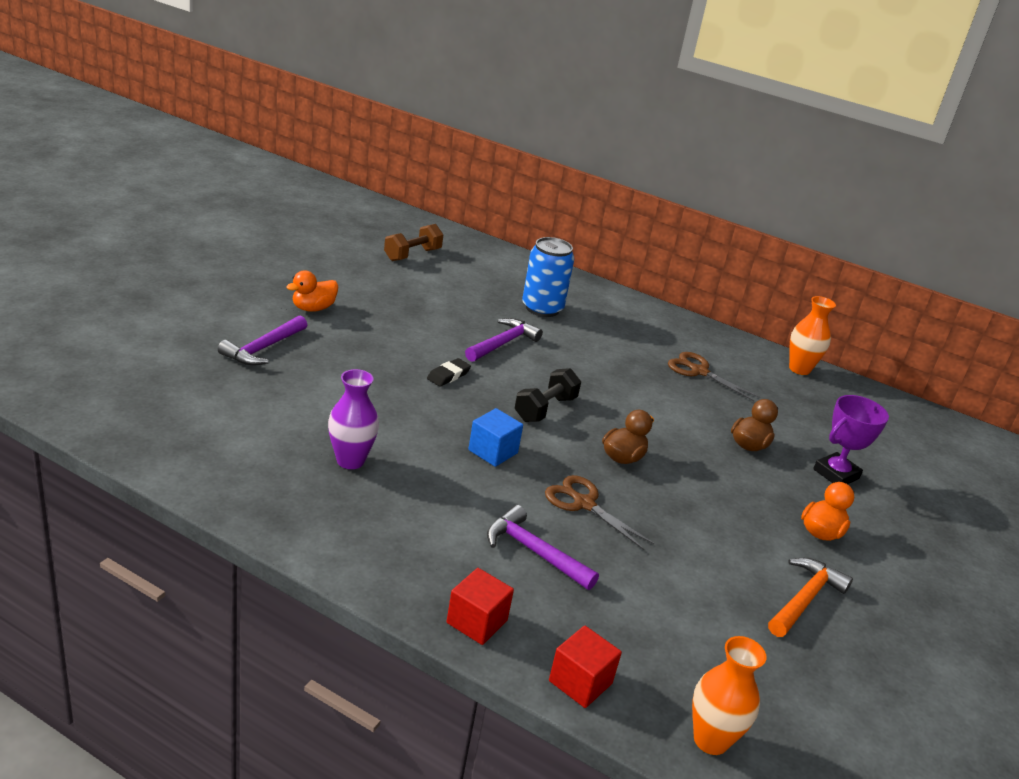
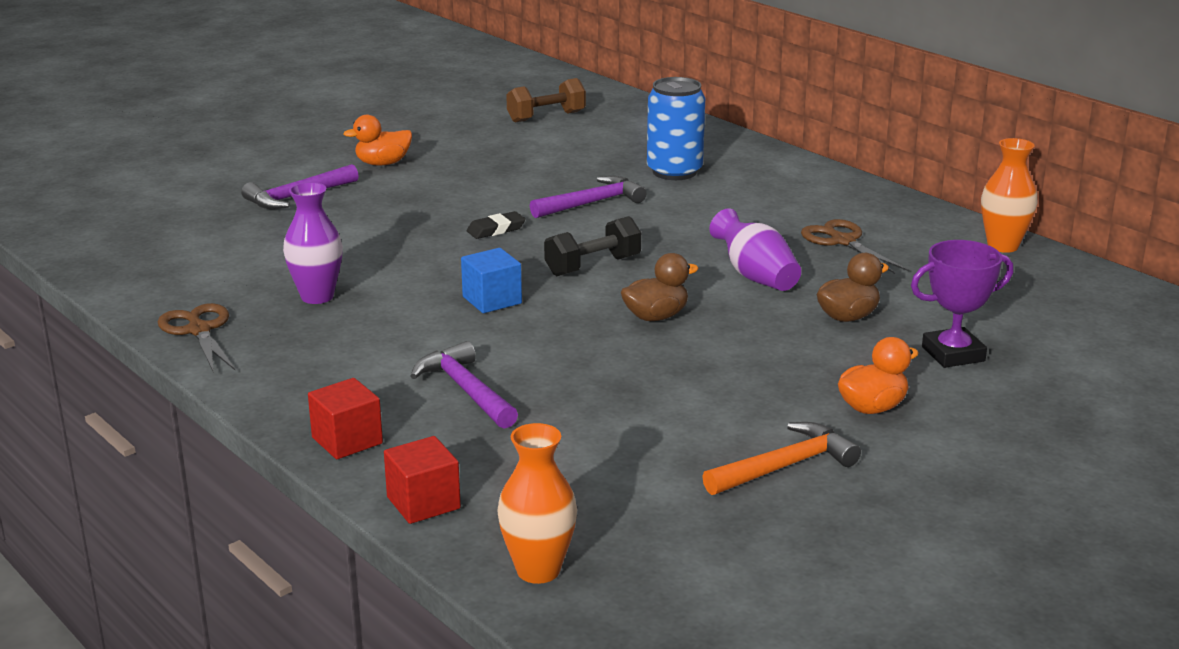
camera: 25 degrees right, 5 degrees down
brown scissors [545,475,654,550] -> brown scissors moved to [158,303,235,373]
none -> purple vase [709,208,801,291]

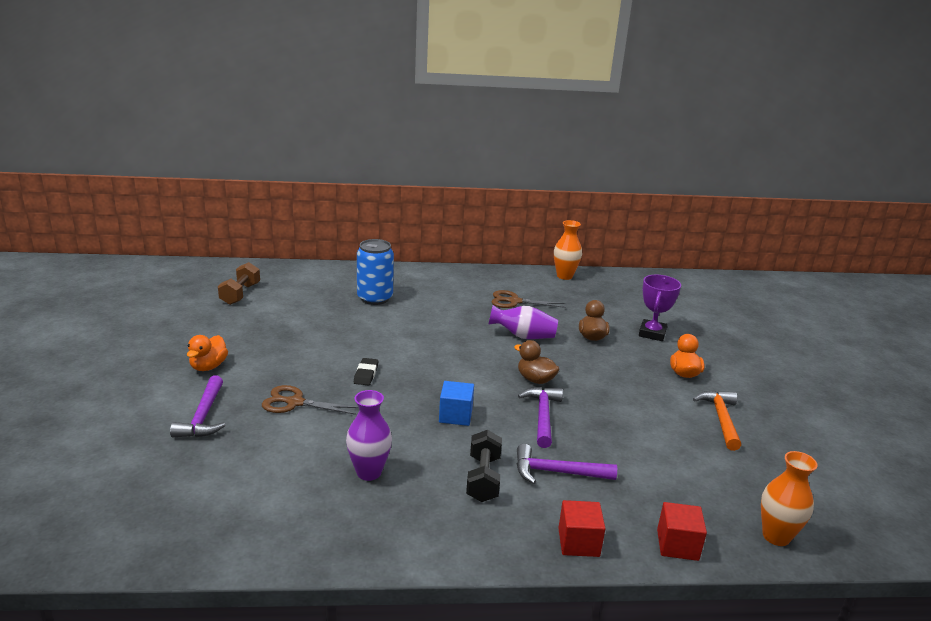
camera: 55 degrees left, 0 degrees up
brown scissors [158,303,235,373] -> brown scissors moved to [262,385,359,415]
purple hammer [530,176,647,218] -> purple hammer moved to [518,387,563,448]
black dumbbell [544,216,641,276] -> black dumbbell moved to [466,430,502,502]
brown duck [621,253,699,321] -> brown duck turned 60 degrees counterclockwise [514,340,560,384]

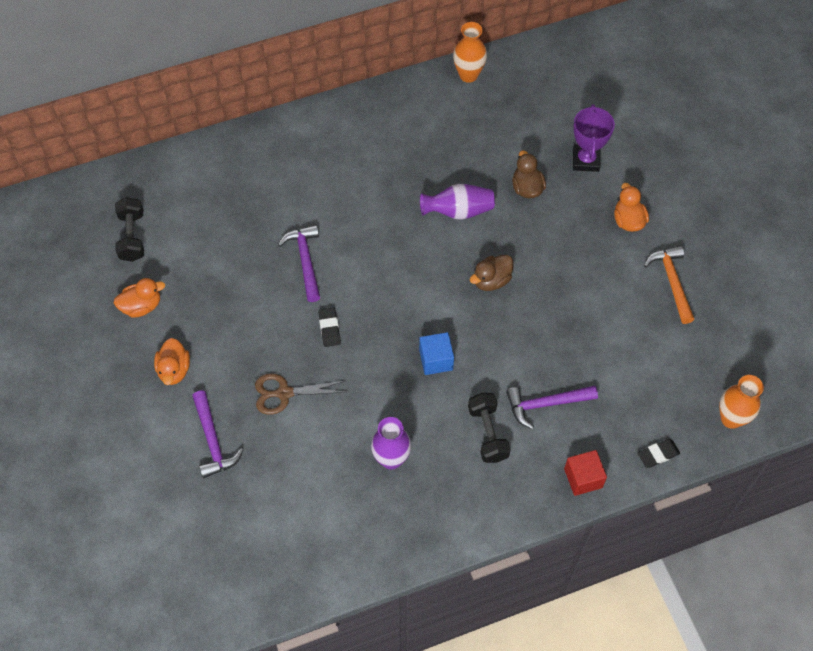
camera: 15 degrees left, 35 degrees up
brown dumbbell [218,262,260,305] -> black dumbbell [115,197,144,262]
blue can [357,239,394,305] -> none
brown scissors [492,290,565,308] -> none
brown duck [514,340,560,384] -> brown duck turned 60 degrees counterclockwise [470,255,513,291]
purple hammer [518,387,563,448] -> purple hammer moved to [278,225,320,302]
red cube [657,502,707,561] -> black eraser [637,439,680,468]
none -> orange duck [114,278,165,318]

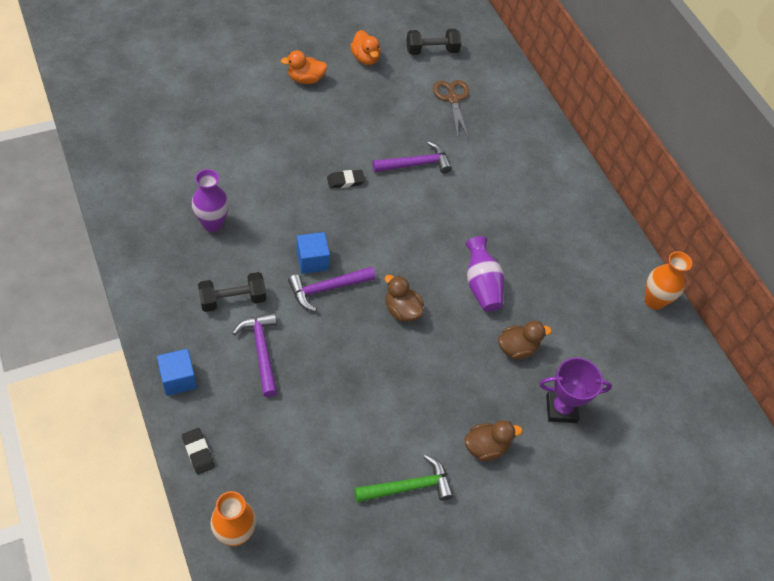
camera: 80 degrees right, 5 degrees down
purple hammer [192,391,243,478] -> purple hammer moved to [288,267,375,311]
brown scissors [255,373,348,415] -> brown scissors moved to [433,80,469,137]
red cube [564,450,607,496] -> blue cube [157,349,197,396]
orange duck [614,183,649,232] -> brown duck [465,420,523,461]
orange hammer [644,245,694,324] -> green hammer [354,454,454,502]

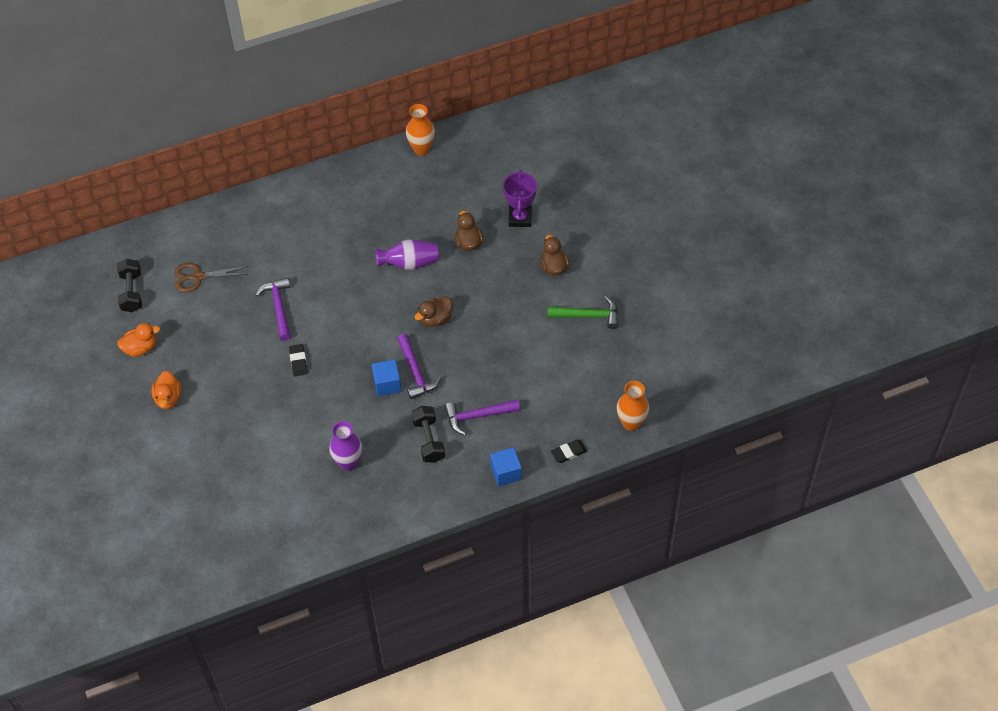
camera: 80 degrees left, 0 degrees up
green hammer [354,454,454,502] -> green hammer turned 105 degrees clockwise [548,296,618,329]

